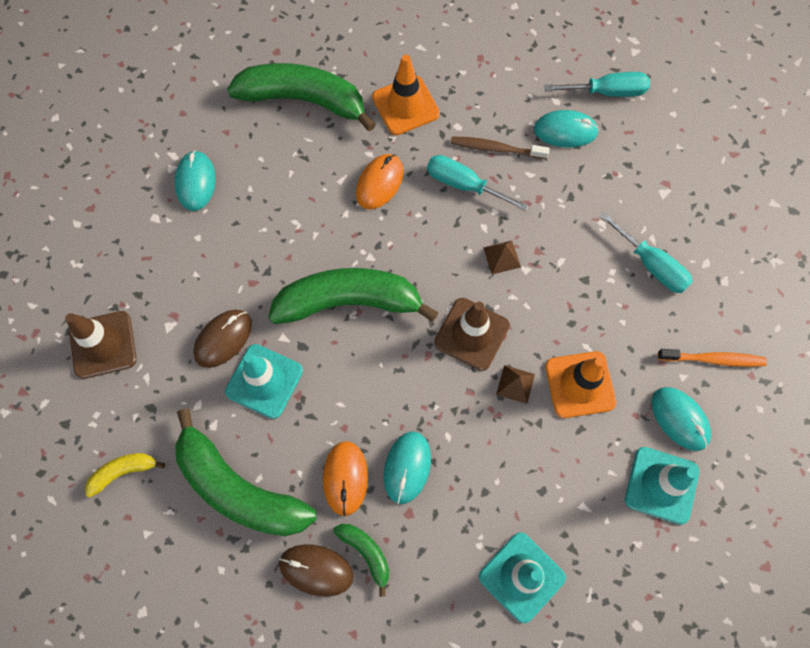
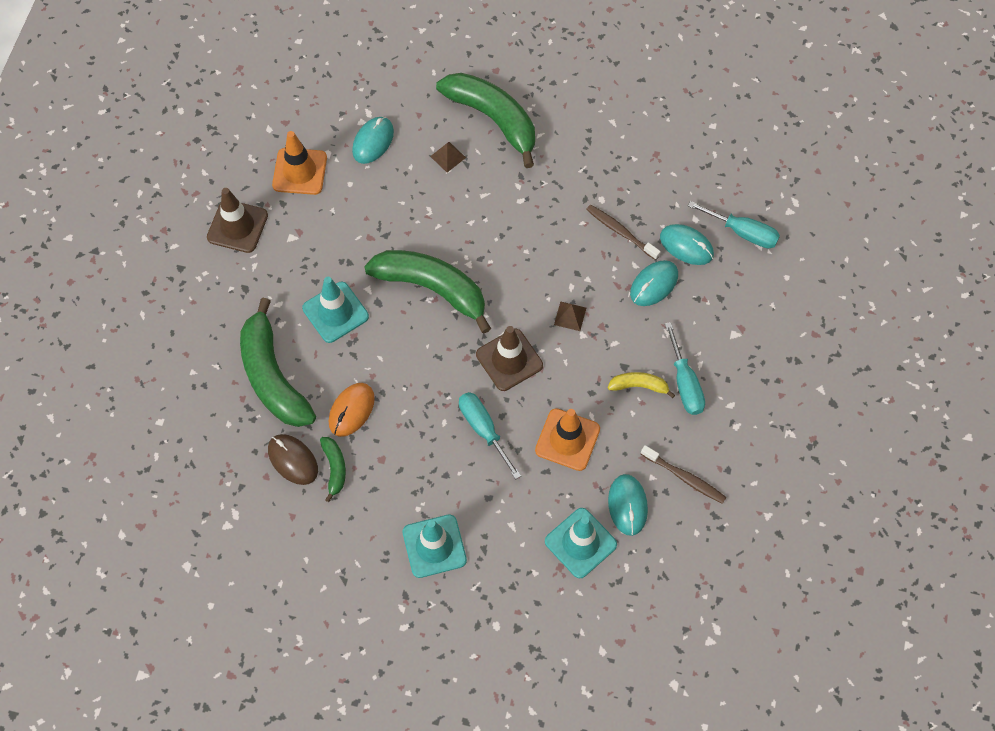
camera: 30 degrees right, 5 degrees down
yellow banana [85,453,165,497] -> yellow banana moved to [608,372,675,398]
brown mouse [193,310,252,368] -> none
orange mouse [356,154,404,209] -> none
orange traffic cone [372,55,440,135] -> orange traffic cone moved to [272,131,327,195]
turquoise mouse [384,432,431,504] -> turquoise mouse moved to [630,260,678,306]
turquoise screwdriver [427,155,529,211] -> turquoise screwdriver moved to [459,392,521,479]
brown pyramid [496,365,535,404] -> brown pyramid moved to [430,142,466,172]
orange toothbrush [658,349,767,367] -> brown toothbrush [641,445,727,504]

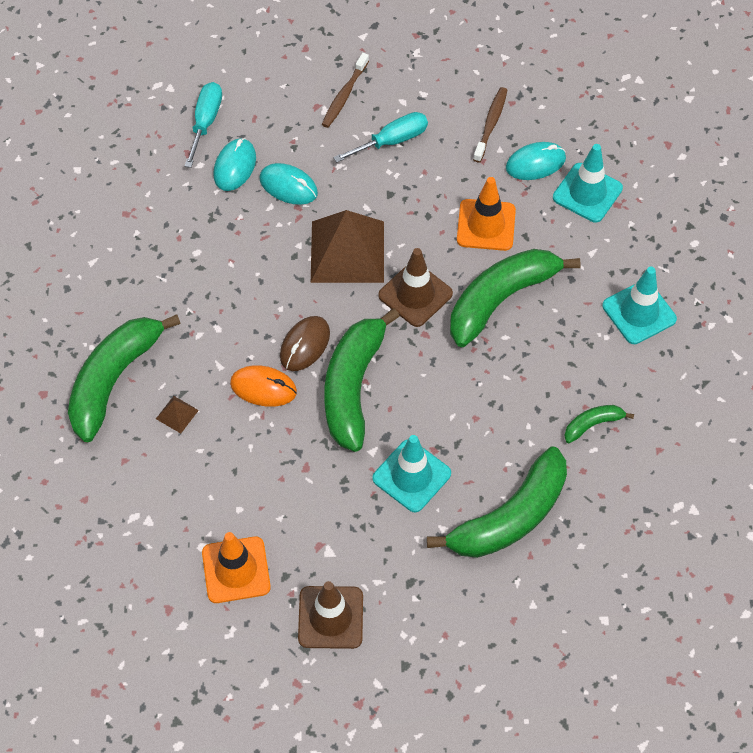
camera: 105 degrees left, 5 degrees down
brown mouse [268,434,318,485] -> brown mouse moved to [280,316,330,371]
orange mouse [328,383,375,437] -> orange mouse moved to [230,365,297,407]
turquoise mouse [352,117,394,164] -> none
turquoise screwdriver [459,392,521,479] -> green banana [450,249,581,347]
brown pyramid [554,301,586,331] -> brown pyramid [311,210,384,283], size x2.48
brown toothbrush [586,204,661,260] -> brown toothbrush moved to [322,53,369,128]
yellow banana [608,372,675,398] -> none

